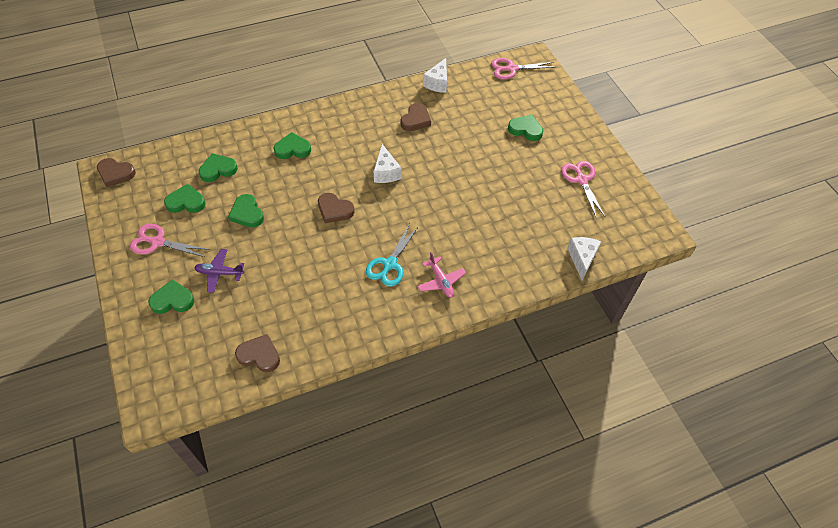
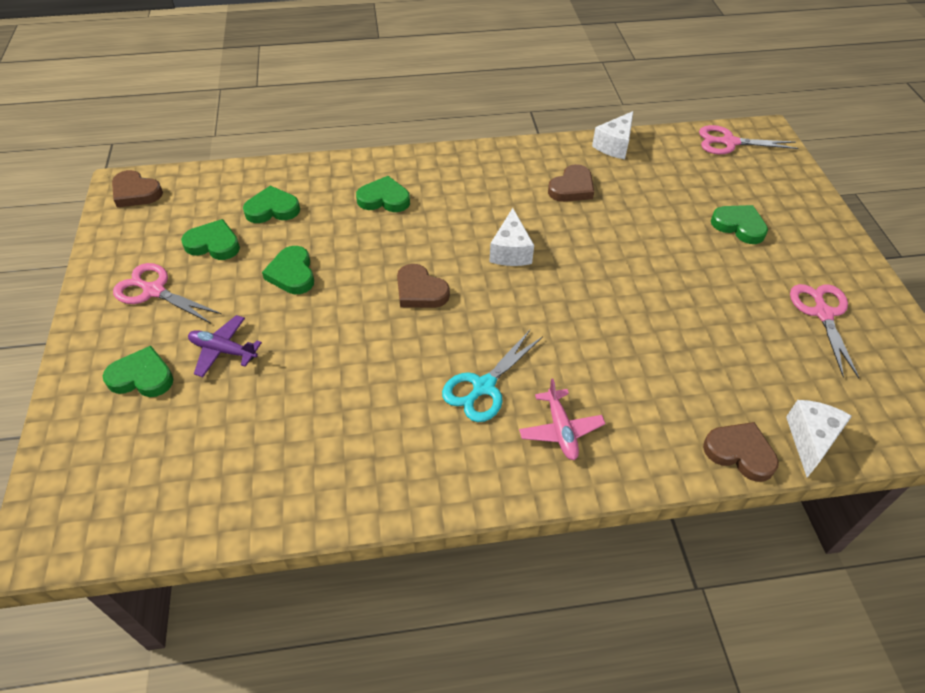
camera: 15 degrees right, 5 degrees down
brown heart [235,334,280,372] -> brown heart moved to [703,422,779,482]

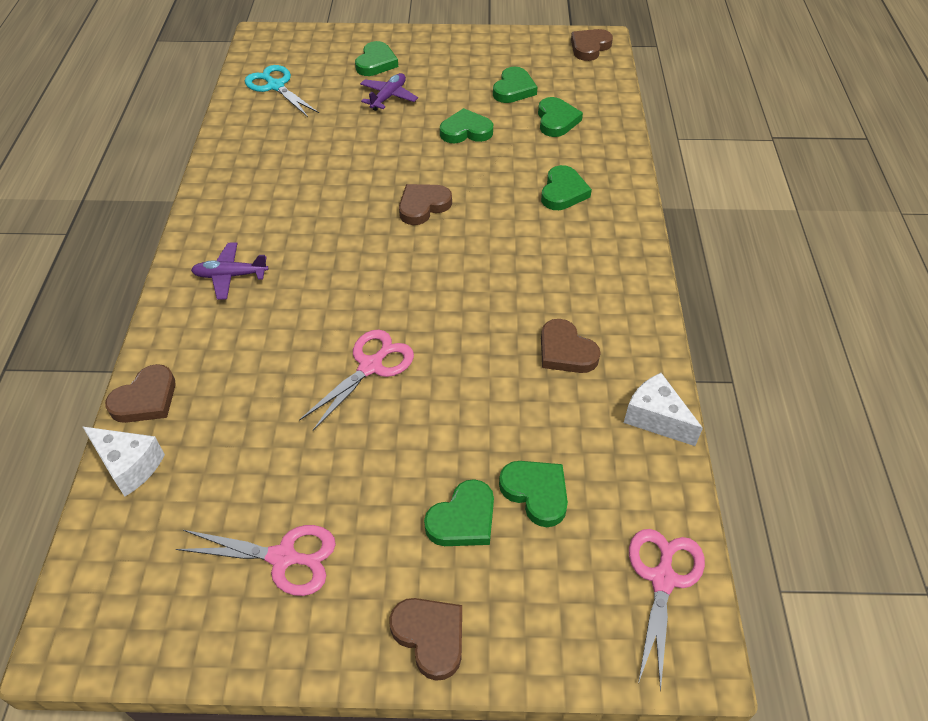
camera: 100 degrees right, 0 degrees up
pink scissors [113,263,221,323] -> pink scissors moved to [299,329,414,431]
turquoise scissors [442,330,543,422] -> turquoise scissors moved to [245,65,319,117]
white cheese [489,208,534,266] -> none
pink plane [519,379,605,460] -> purple plane [191,242,268,300]
none -> brown heart [389,598,462,681]
none -> green heart [499,461,568,527]

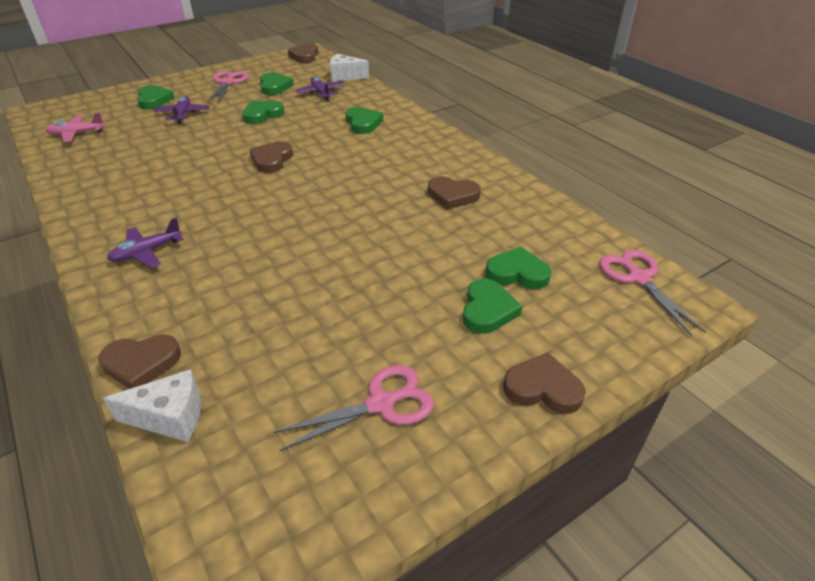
camera: 35 degrees left, 10 degrees down
brown heart [105,364,176,423] -> brown heart turned 75 degrees clockwise [99,334,181,389]
turquoise scissors [245,65,319,117] -> pink plane [46,113,105,142]
pink scissors [299,329,414,431] -> pink scissors moved to [207,71,249,103]
green heart [538,97,583,137] -> purple plane [295,76,344,101]
white cheese [624,373,703,446] -> white cheese moved to [330,54,369,82]

